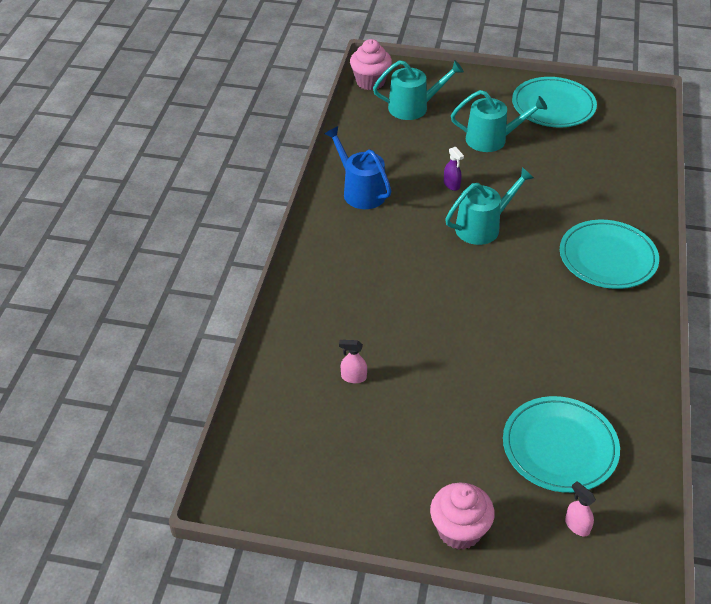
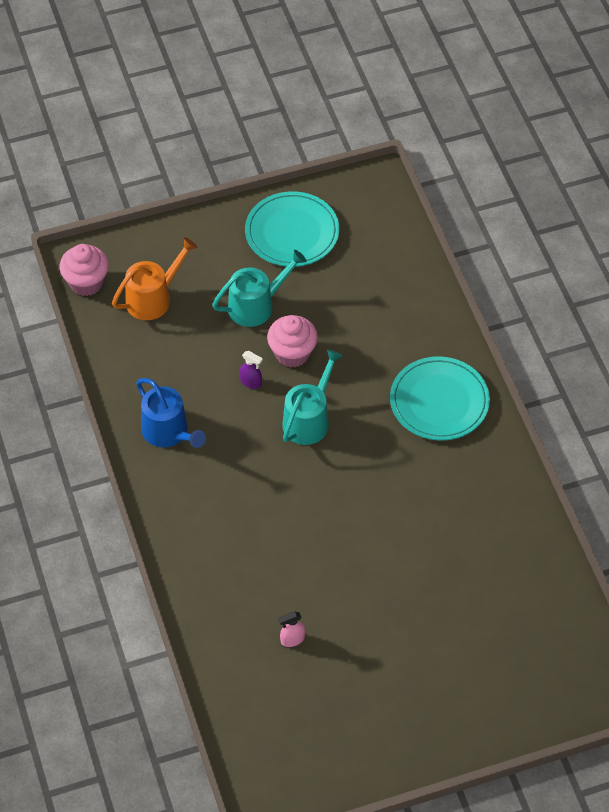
camera: 30 degrees left, 10 degrees up
blue watering can [325,126,391,209] -> blue watering can turned 150 degrees counterclockwise [136,378,206,448]
turquoise watering can [373,60,464,120] -> orange watering can [112,237,198,320]
pink cupcake [430,483,495,550] -> pink cupcake moved to [267,315,318,368]
turquoise plate [503,396,620,493] -> none
pink spray bottle [565,481,596,537] -> none

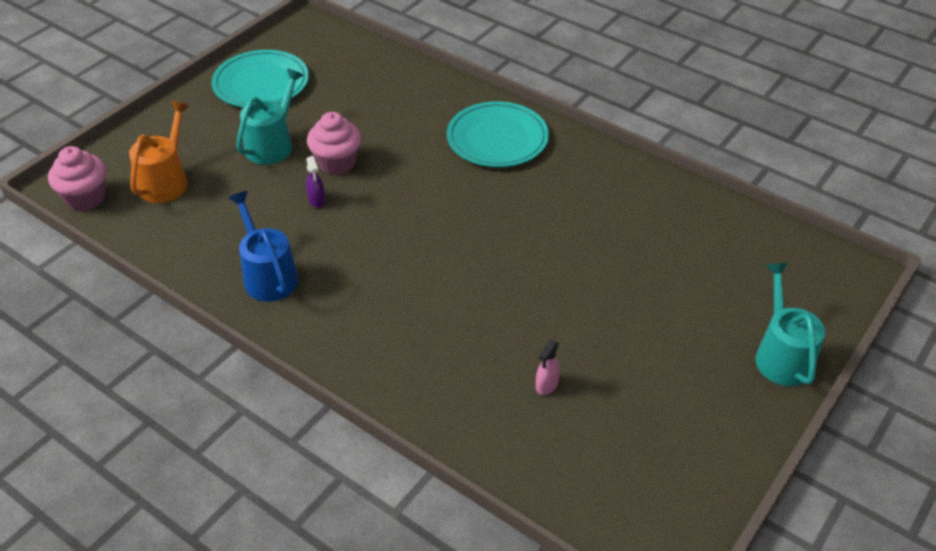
camera: 35 degrees left, 10 degrees down
blue watering can [136,378,206,448] -> blue watering can turned 135 degrees counterclockwise [228,191,299,302]
purple spray bottle [239,351,263,389] -> purple spray bottle turned 75 degrees clockwise [306,156,325,208]
turquoise watering can [282,349,343,445] -> turquoise watering can moved to [755,263,825,386]

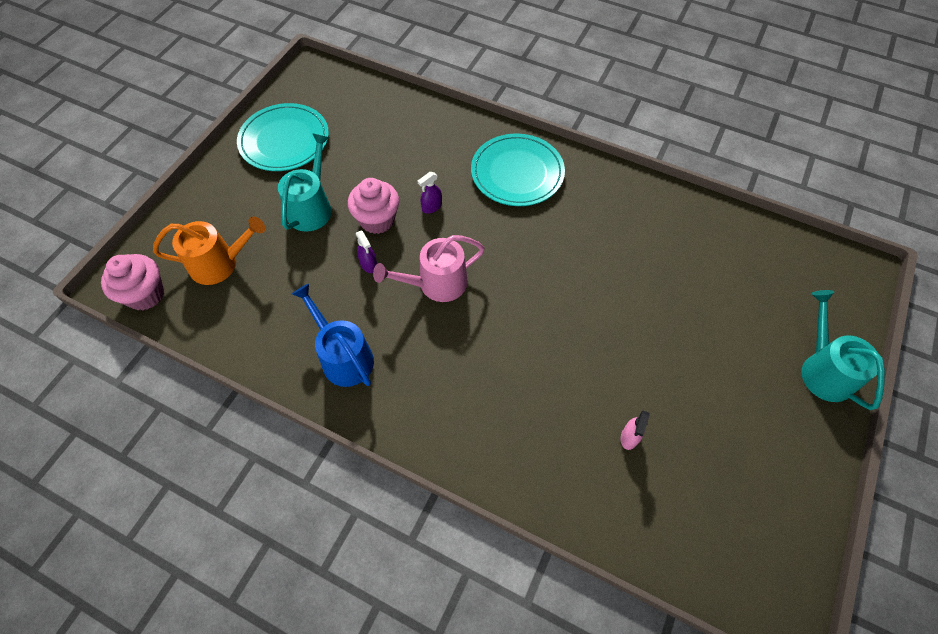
camera: 10 degrees left, 15 degrees up
orange watering can [129,101,189,203] -> orange watering can turned 75 degrees clockwise [153,217,265,285]
none -> pink watering can [373,235,485,302]
none -> purple spray bottle [418,172,442,214]

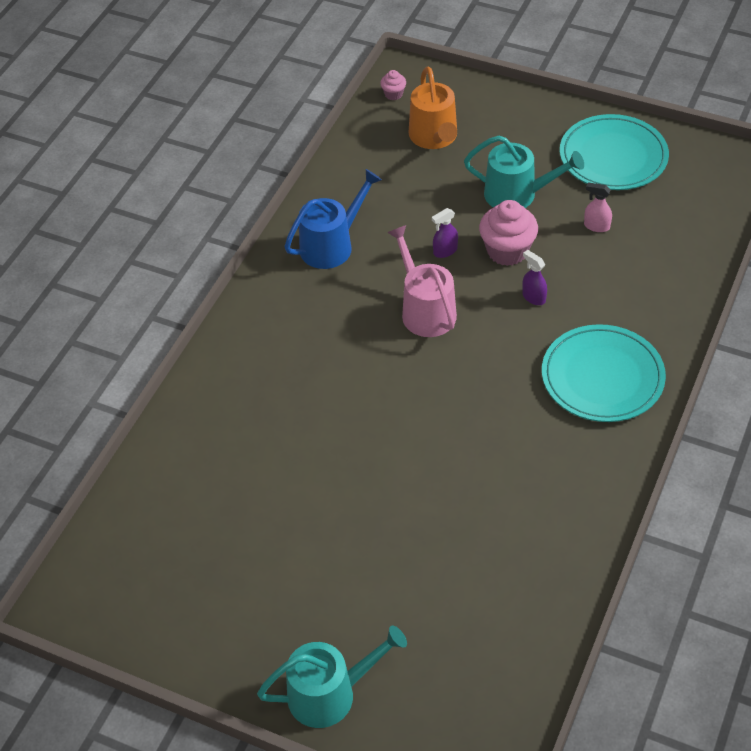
camera: 90 degrees right, 10 degrees down
pink cupcake [101,254,164,311] -> pink cupcake [380,70,406,100], size x0.49
pink spray bottle [621,410,650,450] -> pink spray bottle moved to [584,183,612,232]

